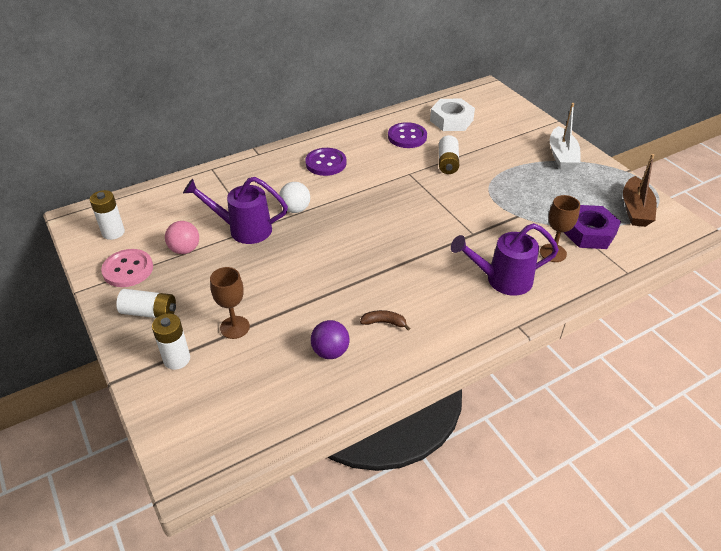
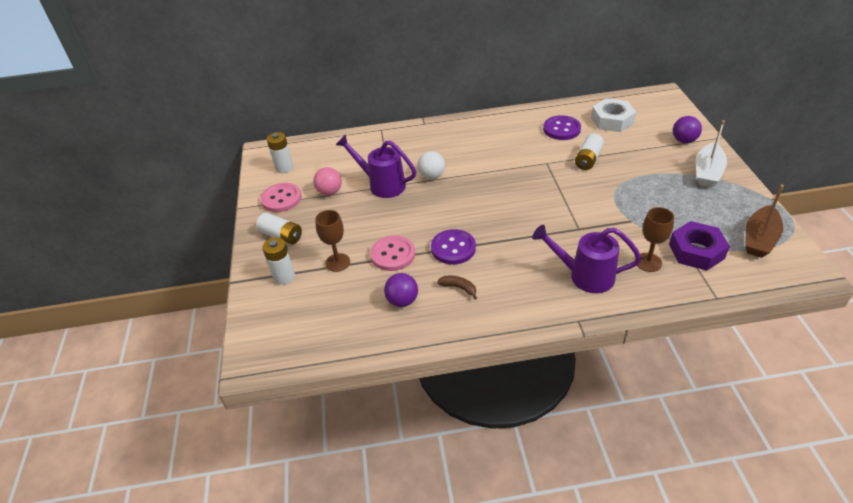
camera: 25 degrees right, 0 degrees up
purple button [305,148,347,176] -> purple button moved to [431,229,476,265]
none -> pink button [370,235,415,271]
none -> purple ball [673,116,702,143]

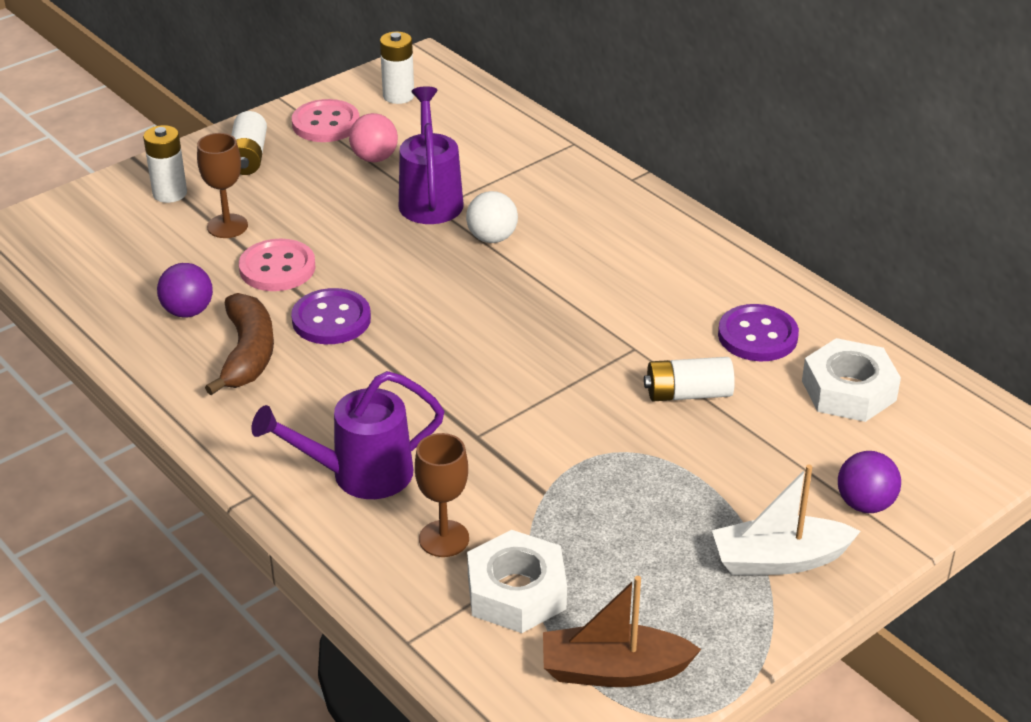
camera: 55 degrees right, 5 degrees down
brown banana [437,276,477,299] -> brown banana [205,293,274,395], size x1.94
purple watering can [532,225,642,293] -> purple watering can turned 90 degrees counterclockwise [251,371,445,499]
purple nut [669,221,730,271] -> white nut [467,530,567,633]

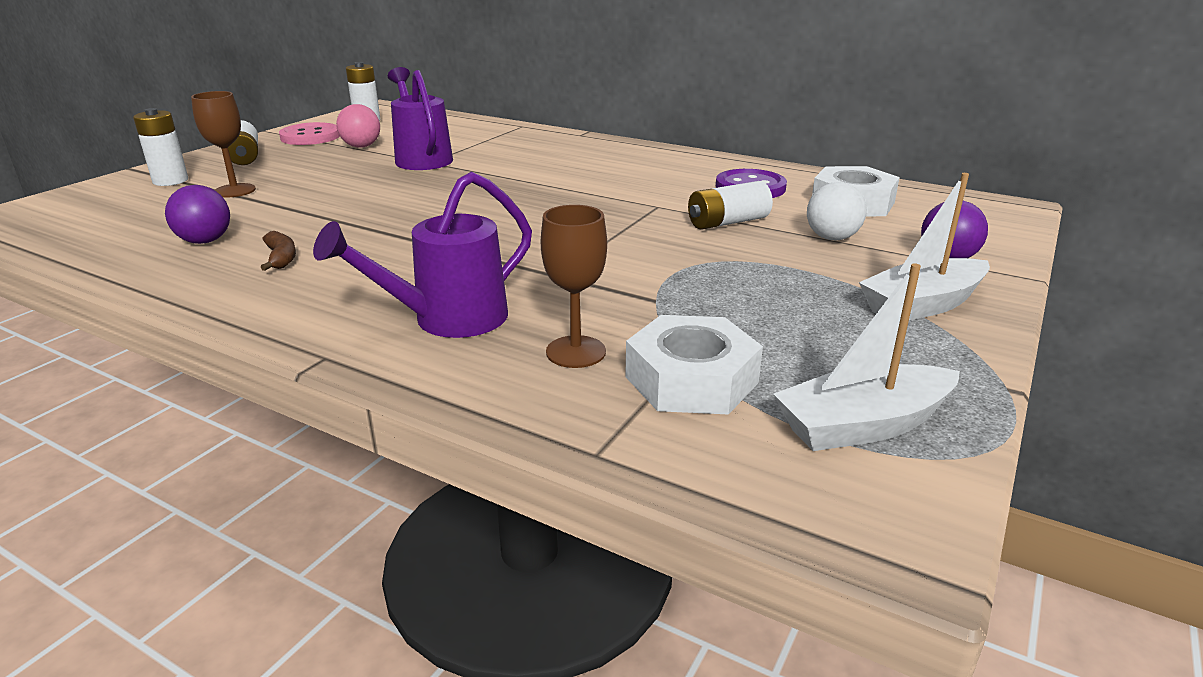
camera: 20 degrees left, 10 degrees down
brown banana [205,293,274,395] -> brown banana [261,231,296,271], size x0.51
pink button [239,239,315,291] -> none
purple button [291,288,371,344] -> none
white ball [466,191,518,243] -> white ball moved to [807,182,867,240]
brown boat [543,576,702,687] -> white boat [773,264,960,451]

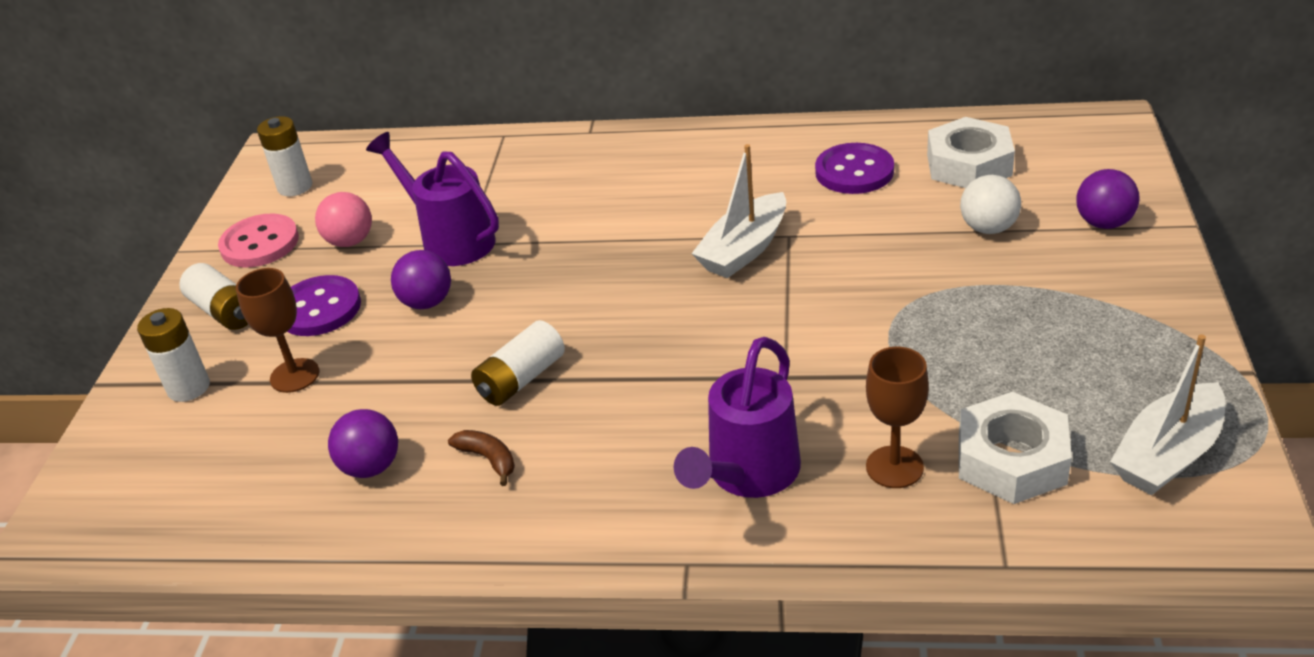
camera: 20 degrees left, 10 degrees up
white battery [688,181,773,230] -> white battery moved to [471,320,565,406]
white boat [859,173,990,320] -> white boat moved to [691,144,786,278]
none -> purple button [287,275,361,336]
none -> purple ball [391,250,451,309]

